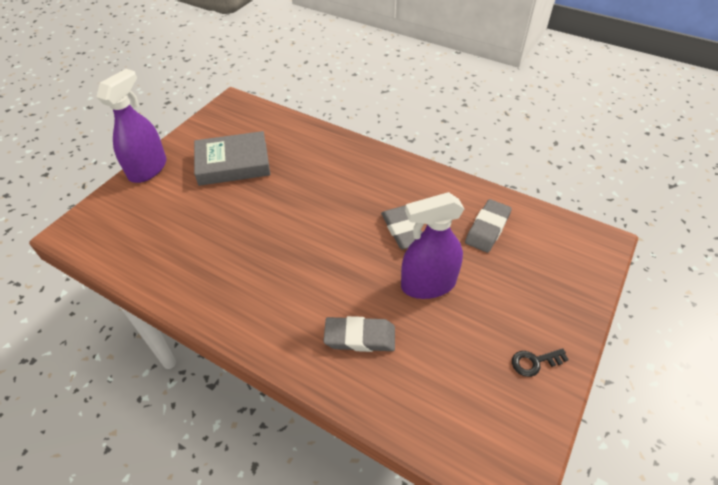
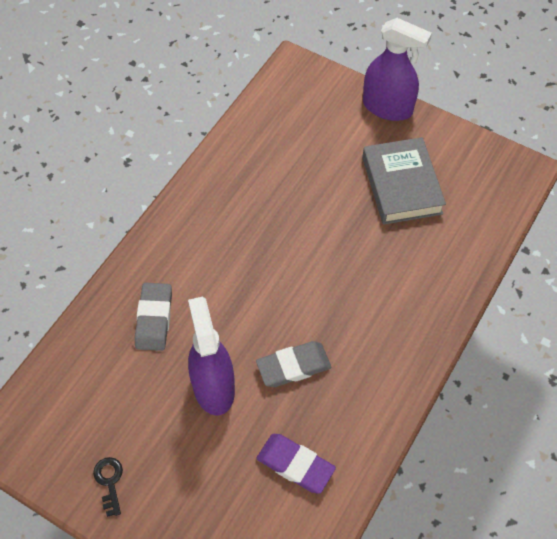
camera: 90 degrees right, 10 degrees up
grey eraser [465,199,512,253] -> purple eraser [257,434,336,494]

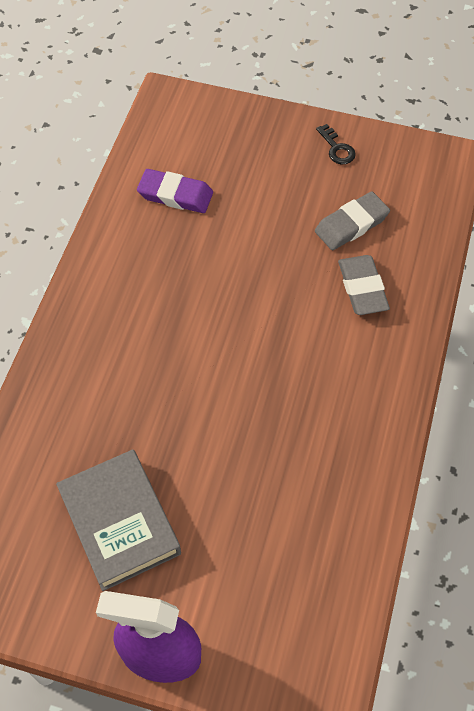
camera: 165 degrees right, 0 degrees up
purple spray bottle [188,297,235,416] -> none
grey eraser [256,341,331,387] -> grey eraser moved to [315,192,390,250]

